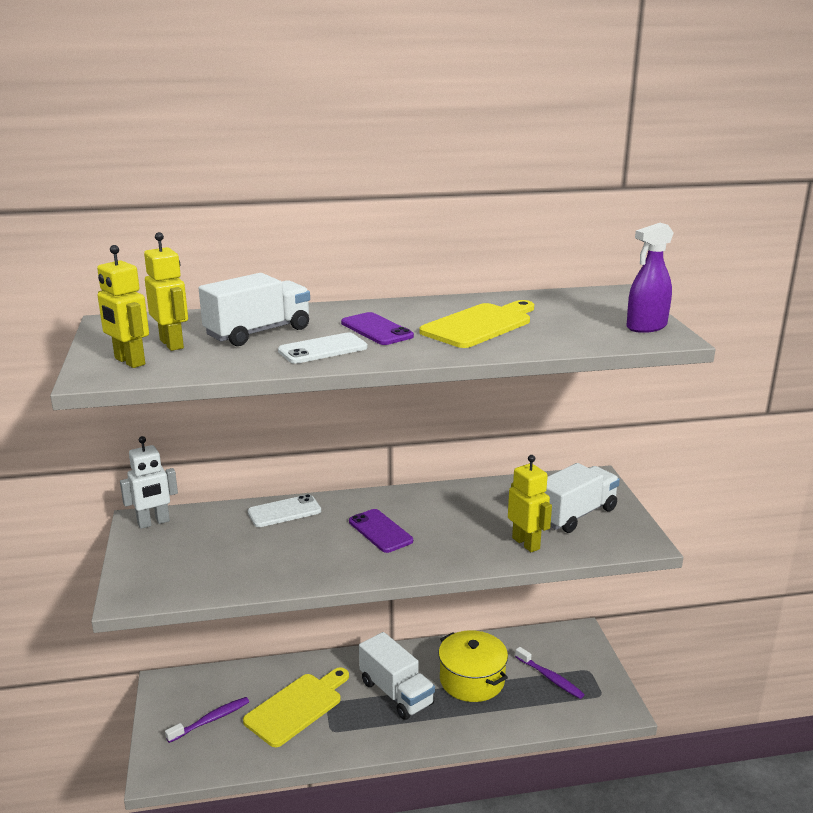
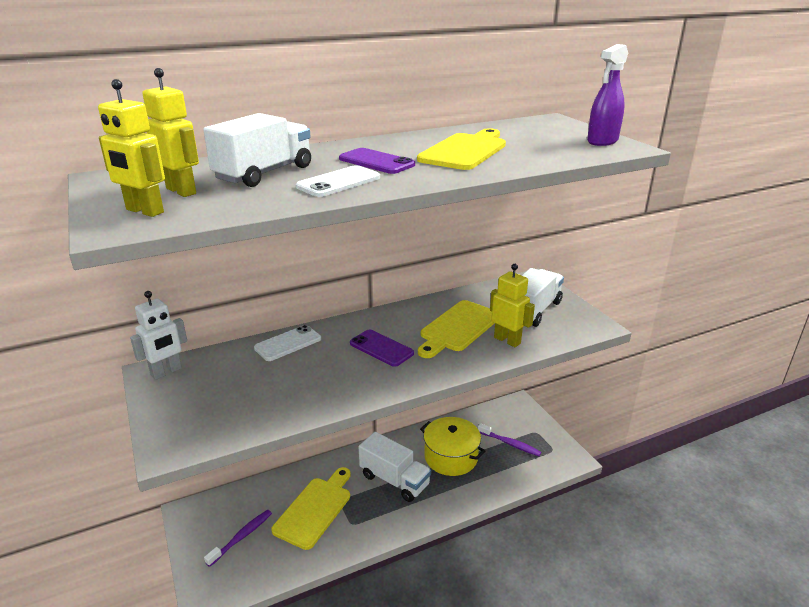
camera: 15 degrees left, 5 degrees up
none -> yellow cutting board [418,300,495,358]

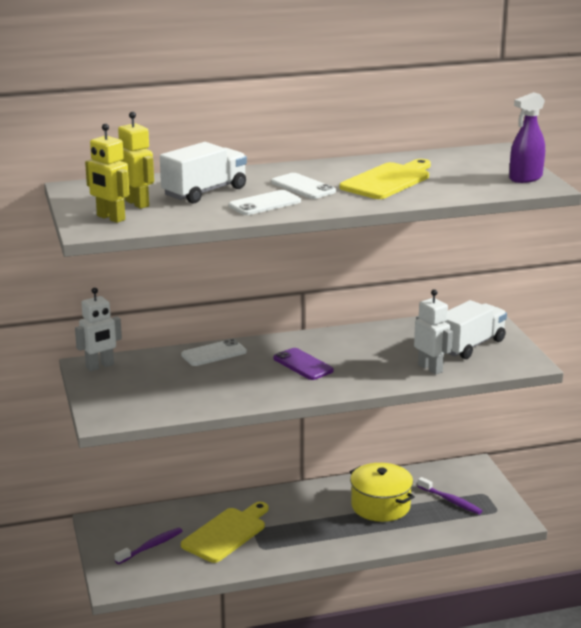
camera: 10 degrees right, 5 degrees down
purple phone [339,148,415,174] -> white phone [271,173,336,199]
white truck [359,432,431,502] -> none
yellow cutting board [418,300,495,358] -> none
yellow robot [490,264,535,347] -> white robot [414,289,453,375]

